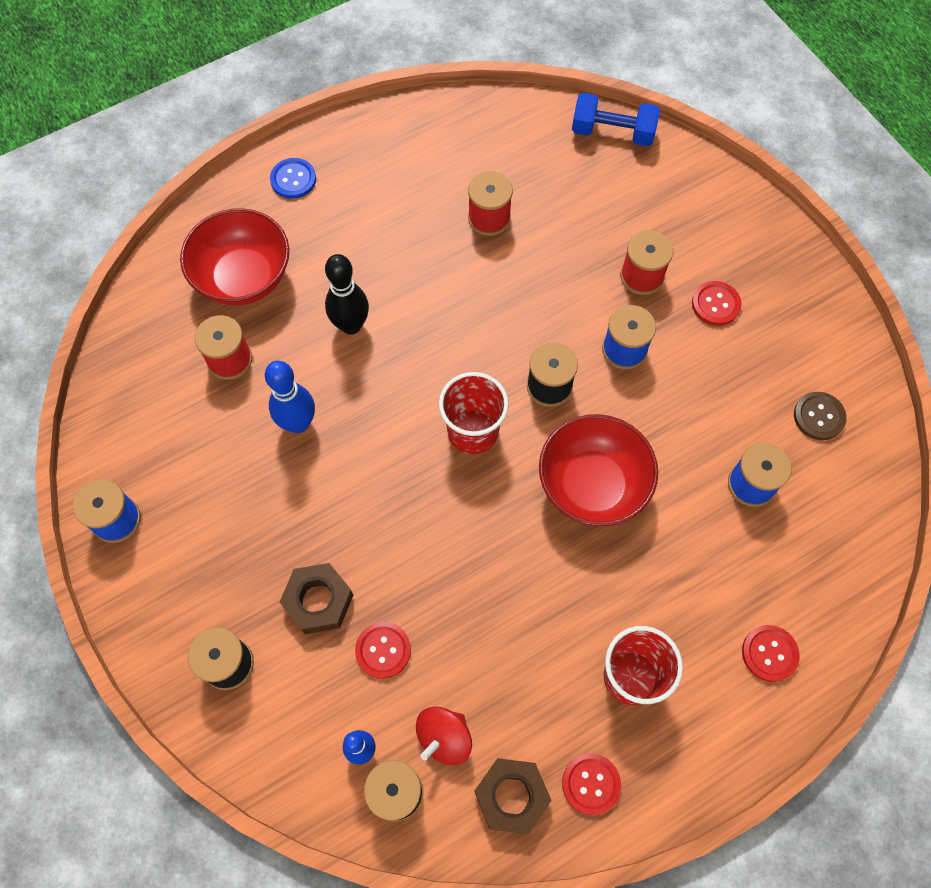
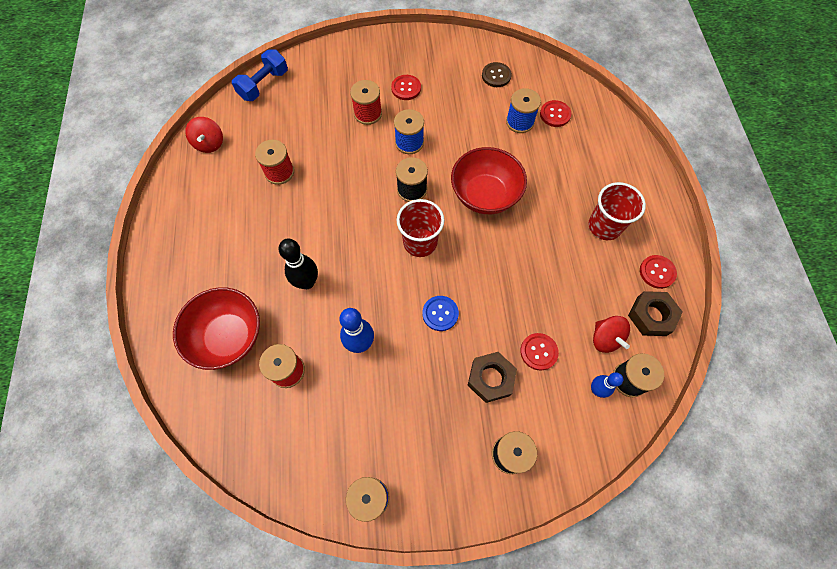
camera: 65 degrees left, 0 degrees up
blue button [270,158,316,199] -> blue button moved to [423,296,459,331]
red button [742,625,800,682] -> red button moved to [540,100,571,127]
none -> red spinning top [185,117,223,153]

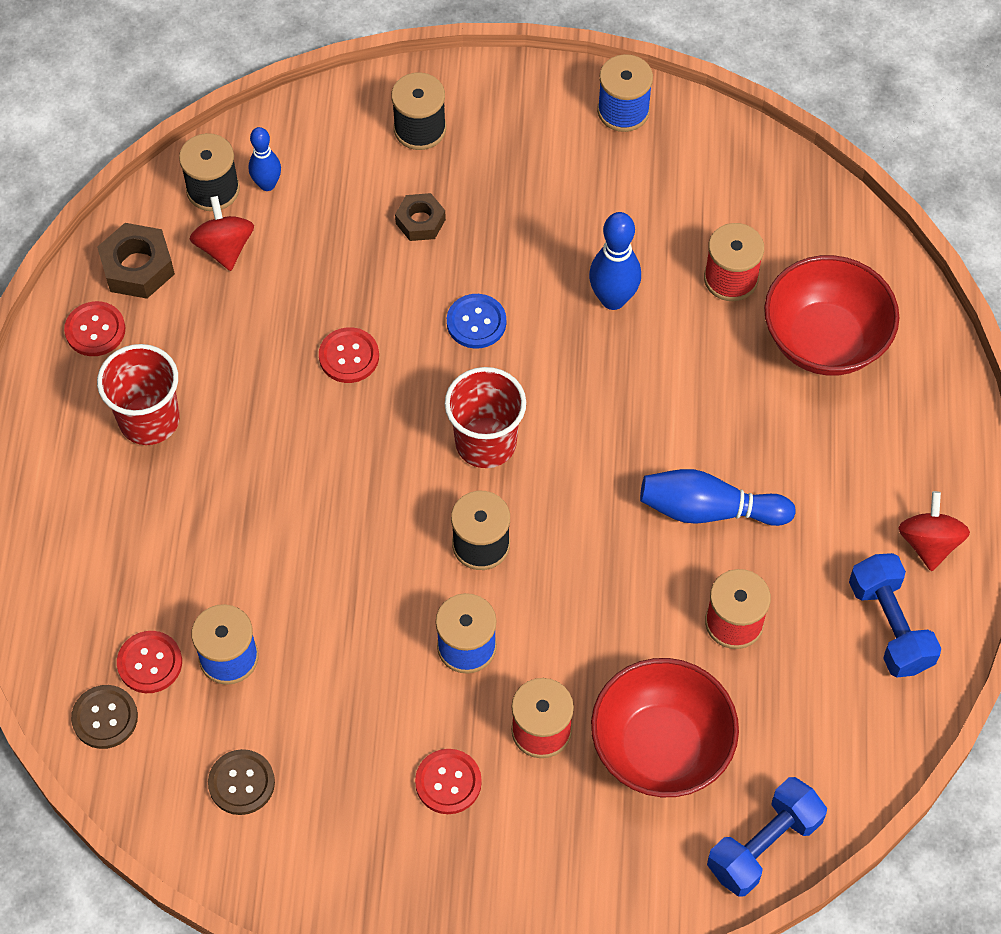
camera: 170 degrees left, 5 degrees down
red spinning top [185,117,223,153] -> red spinning top moved to [898,491,970,571]
black bowling pin [279,239,318,289] -> none
red bowl [451,147,527,214] -> red bowl moved to [591,658,739,797]
brown nut [468,352,517,403] -> brown nut [395,193,446,241], size x0.66
red button [520,333,559,370] -> red button moved to [319,327,379,383]
none -> brown button [71,685,138,749]
none -> blue bowling pin [640,469,796,526]
none -> blue dumbbell [849,553,941,677]

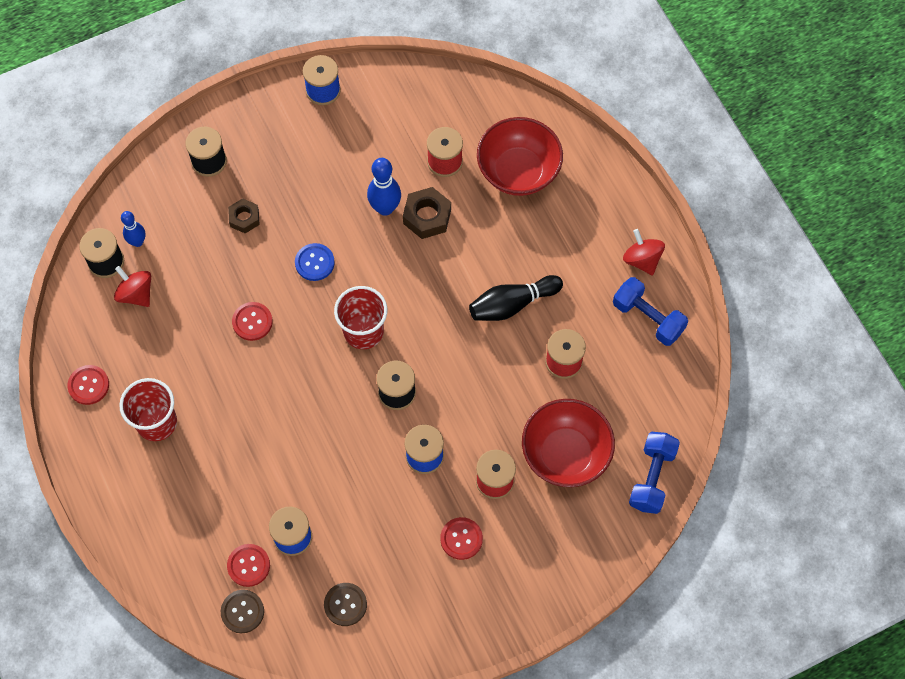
camera: 30 degrees left, 5 degrees up
brown nut [97,223,175,299] -> brown nut moved to [403,187,451,239]
blue bowling pin [640,469,796,526] -> black bowling pin [469,275,563,321]

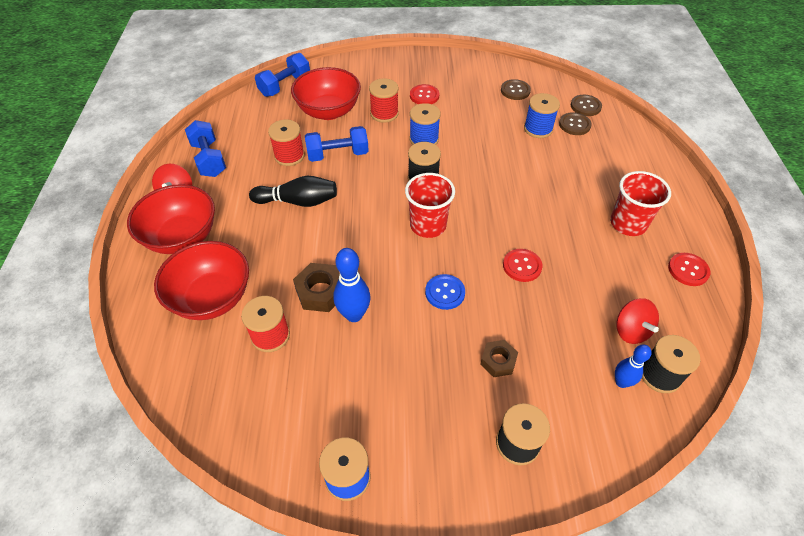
camera: 155 degrees left, 15 degrees down
red button [227,544,270,587] -> brown button [559,112,592,135]
none -> red bowl [127,184,215,254]
none -> blue dumbbell [305,126,369,162]

